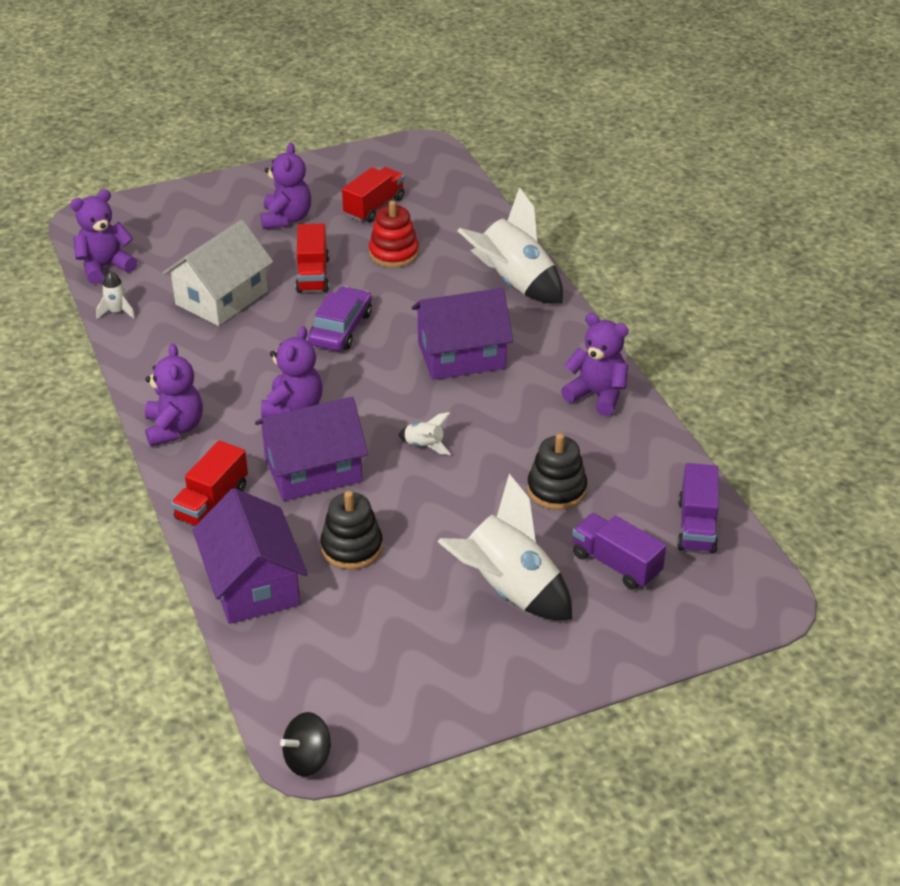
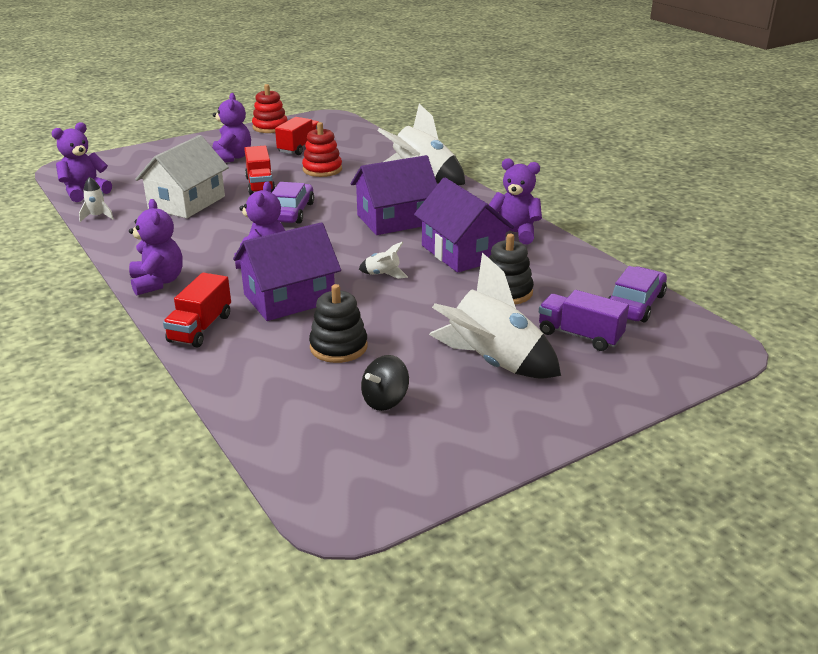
camera: 10 degrees left, 10 degrees down
purple house [192,488,308,624] -> purple house moved to [414,178,514,273]
black spinning top [280,712,331,777] -> black spinning top moved to [361,355,409,411]
purple truck [677,463,719,553] -> purple car [608,266,667,322]
none -> red stacking toy [252,84,288,133]

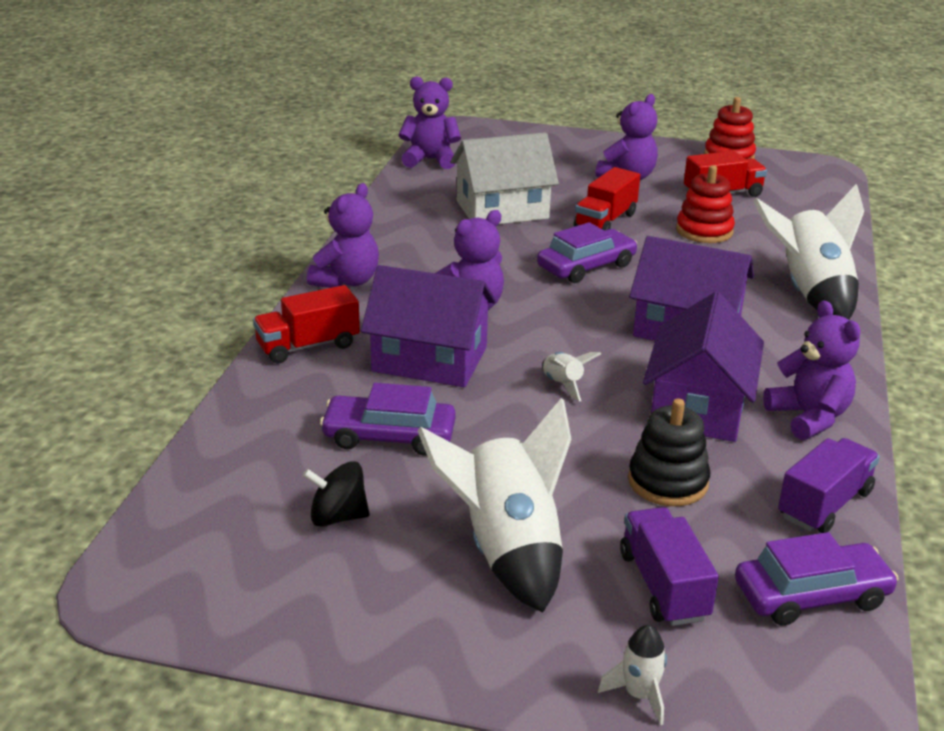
camera: 45 degrees right, 0 degrees up
white rocket [79,177,114,222] -> white rocket moved to [598,625,667,725]
black stacking toy [309,284,368,363] -> purple car [320,383,456,456]
none -> purple truck [778,438,880,533]

